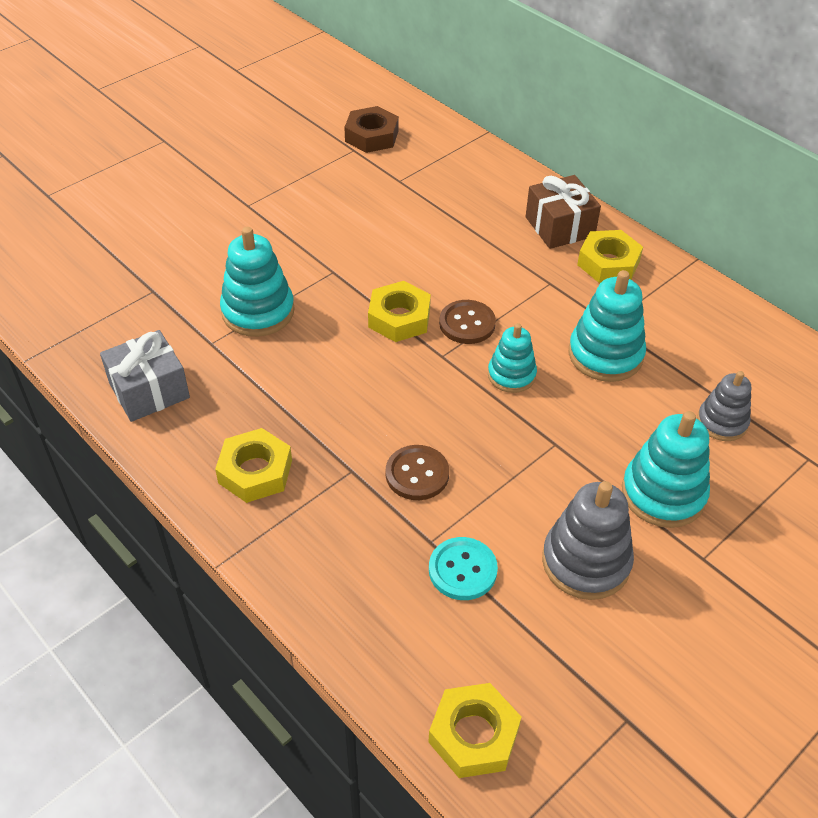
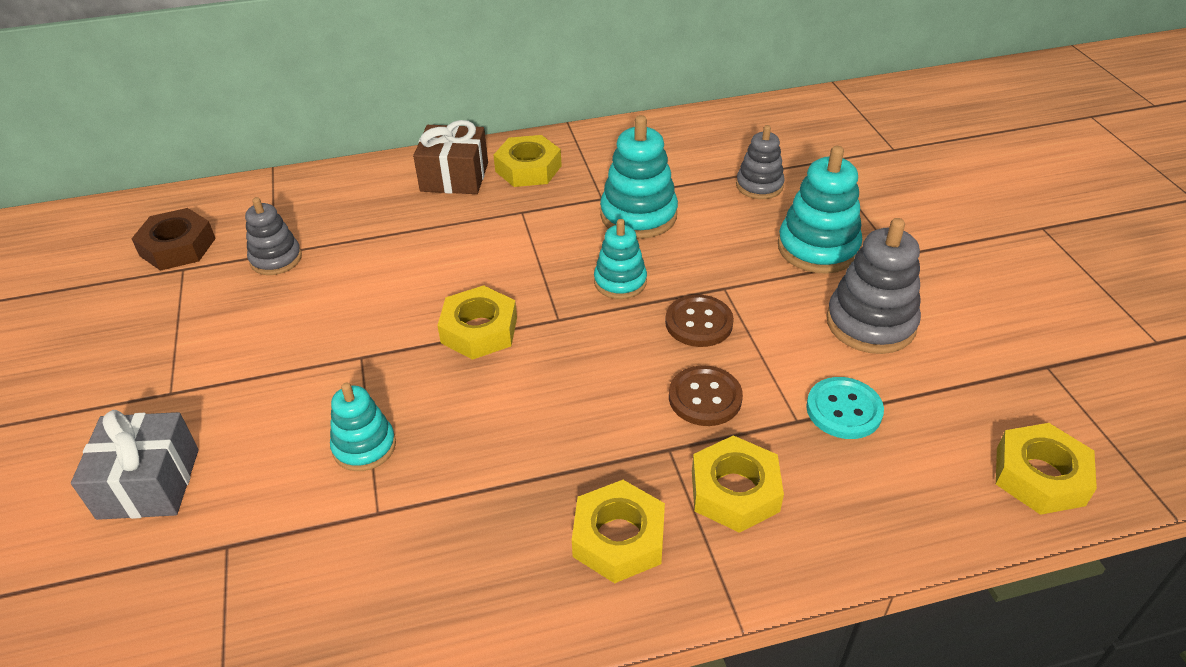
camera: 60 degrees left, 5 degrees down
grey gift [100,330,190,422] -> grey gift moved to [71,410,199,520]
turquoise stacking toy [220,227,294,337] -> turquoise stacking toy [330,383,396,471], size x0.63
brown button [439,300,496,344] -> brown button moved to [665,295,734,347]
none -> grey stacking toy [245,197,302,275]
none -> yellow nut [692,435,784,533]

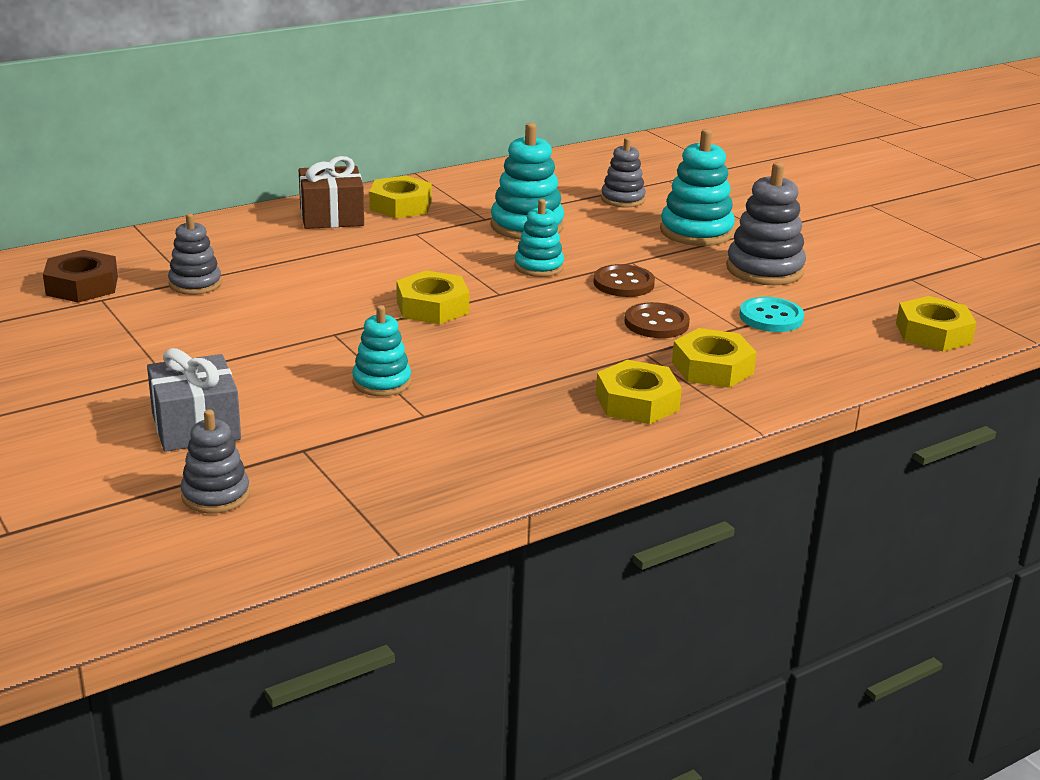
camera: 20 degrees left, 15 degrees down
none -> grey stacking toy [180,410,250,514]

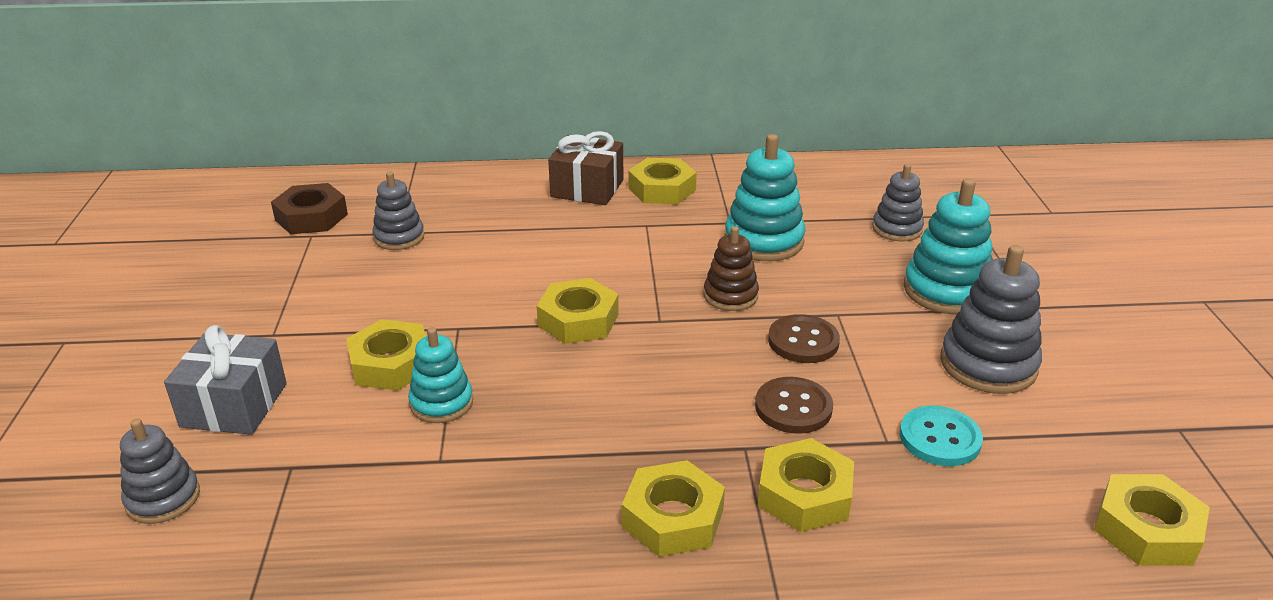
camera: 30 degrees right, 5 degrees up
turquoise stacking toy [514,199,564,277] -> brown stacking toy [704,226,759,311]
none -> yellow nut [346,319,426,391]

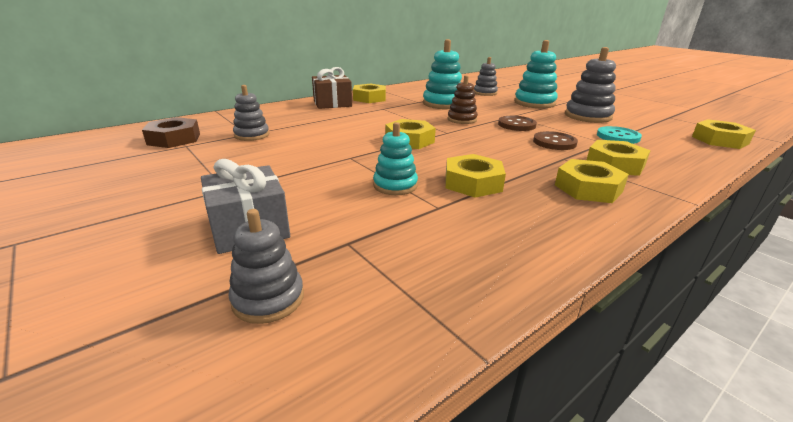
camera: 35 degrees left, 5 degrees down
yellow nut [346,319,426,391] -> yellow nut moved to [445,154,506,198]

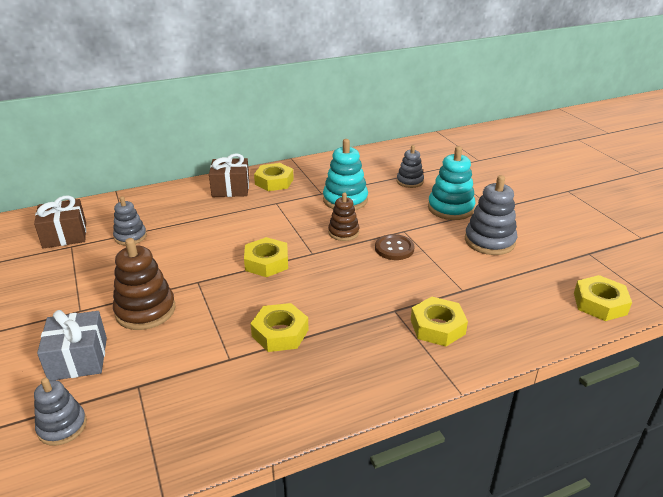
camera: 15 degrees right, 5 degrees up
brown nut [142,117,200,148] -> brown gift [34,195,86,249]
turquoise stacking toy [373,122,418,195] -> none
brown button [533,131,578,150] -> none
yellow nut [555,159,629,203] -> none
turquoise button [597,126,642,144] -> none
none -> brown stacking toy [113,238,175,330]

